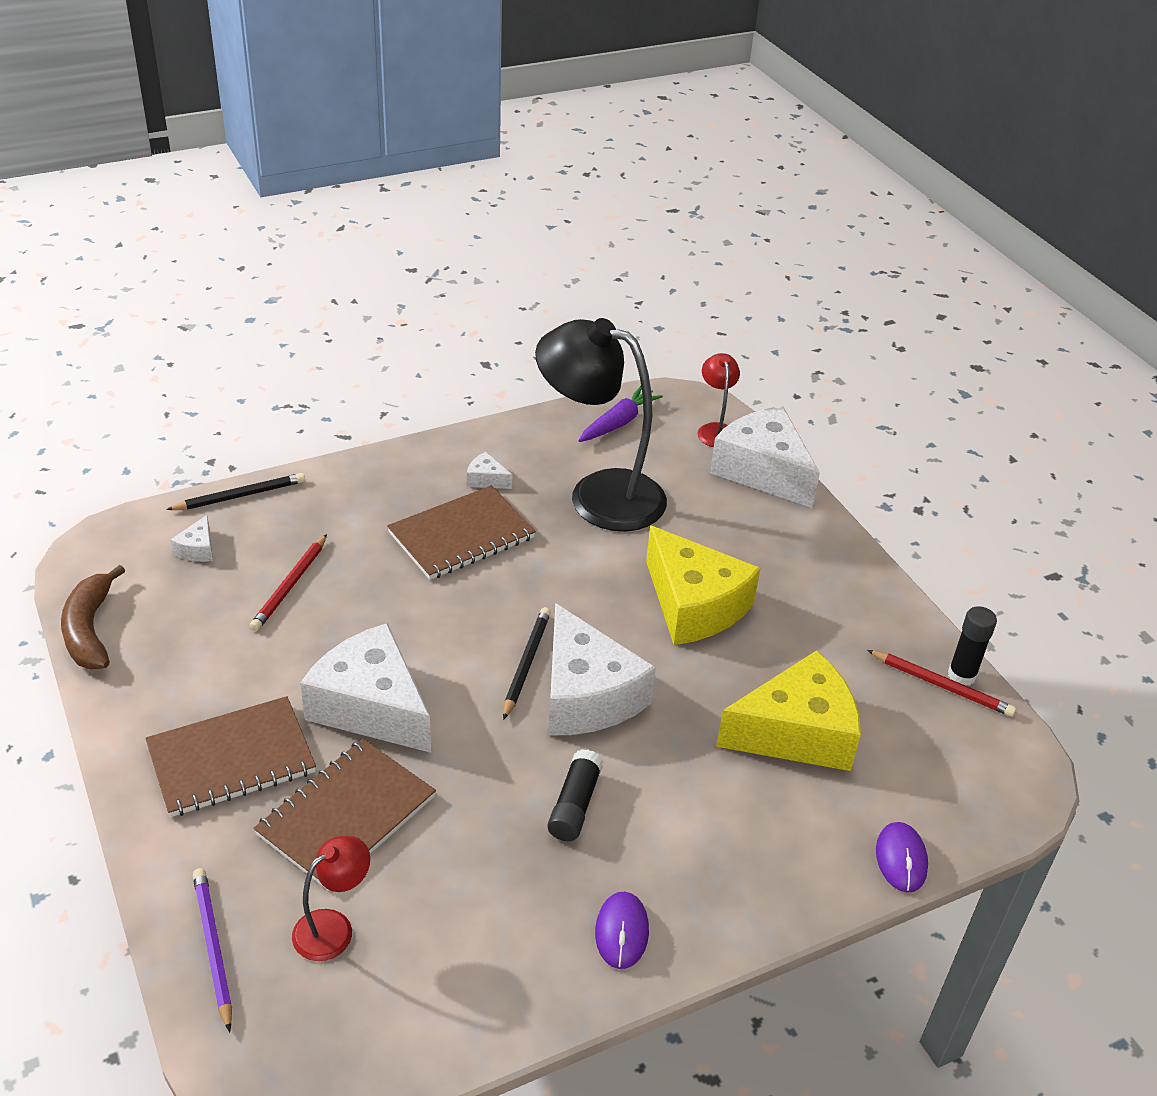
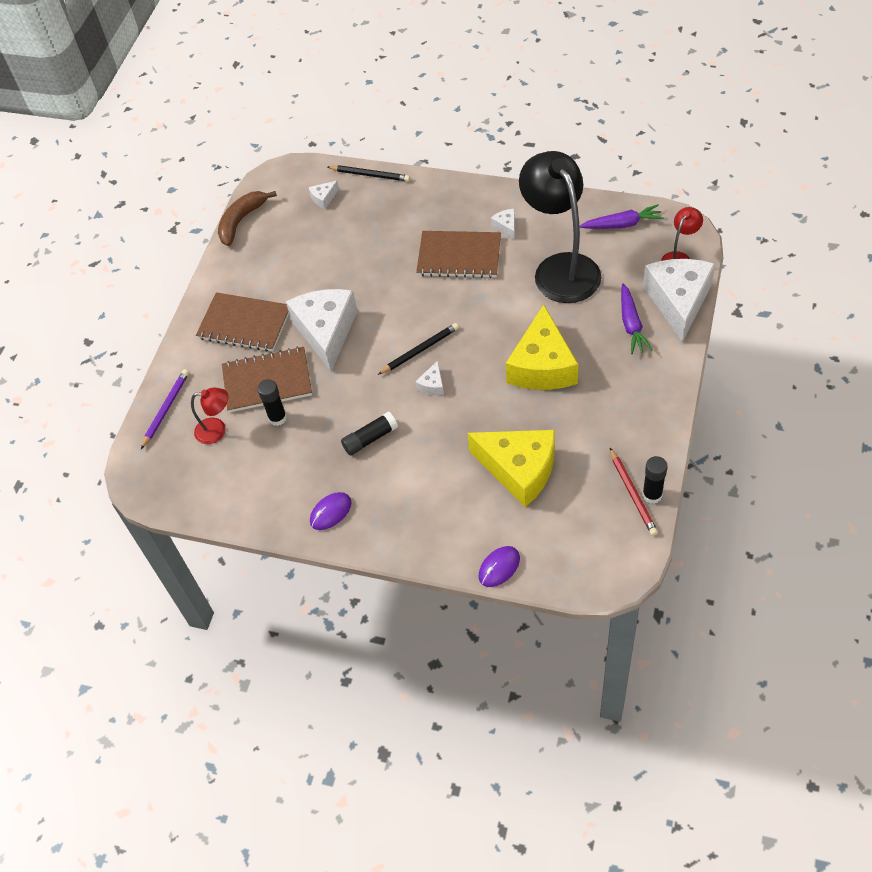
camera: 50 degrees right, 15 degrees up
red pencil [250,534,327,631] -> none
white cheese [548,603,656,736] -> white cheese [415,361,444,395], size x0.41
none -> black glue stick [257,379,287,426]
none -> purple carrot [621,283,653,354]

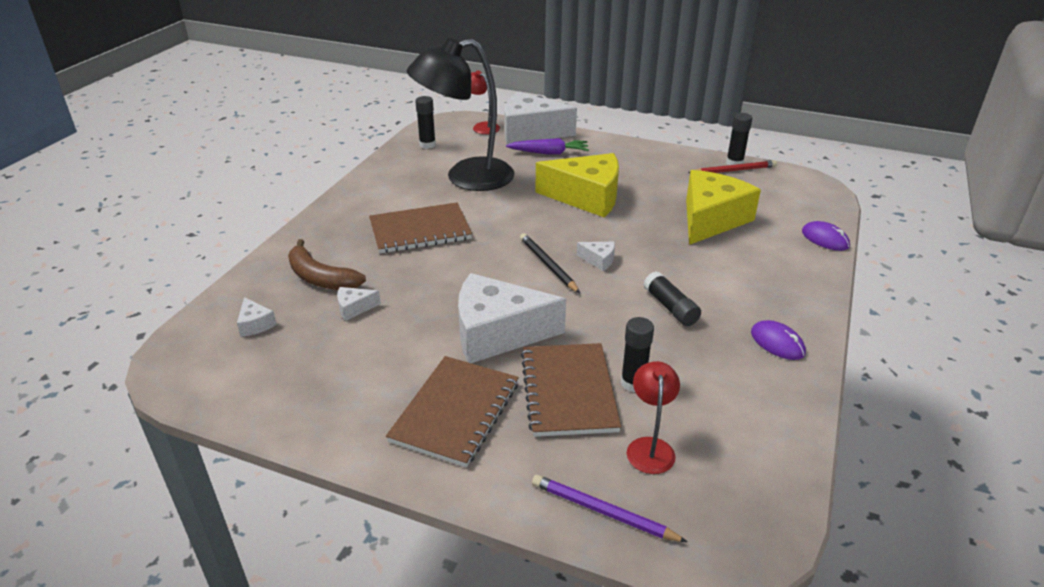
camera: 90 degrees left, 20 degrees down
brown banana [218,191,277,246] -> brown banana moved to [288,239,366,290]
black pencil [328,165,410,181] -> none
brown notebook [416,231,501,278] -> brown notebook turned 60 degrees clockwise [369,202,472,253]
white cheese [491,209,515,240] -> white cheese moved to [337,287,381,321]
purple carrot [579,204,664,229] -> black glue stick [415,96,436,149]

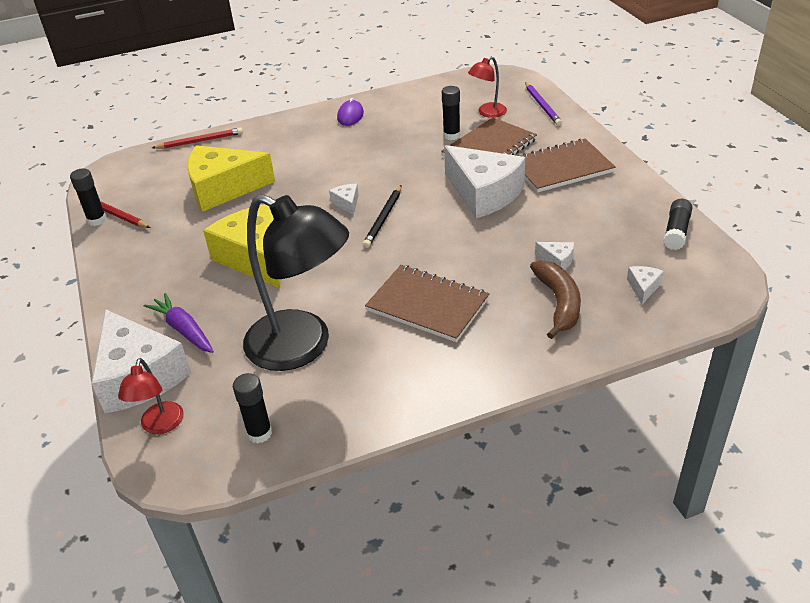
camera: 130 degrees left, 5 degrees up
black glue stick [643,272,701,326] -> black glue stick moved to [664,199,692,250]
purple mouse [802,221,850,251] -> red pencil [152,127,243,149]

